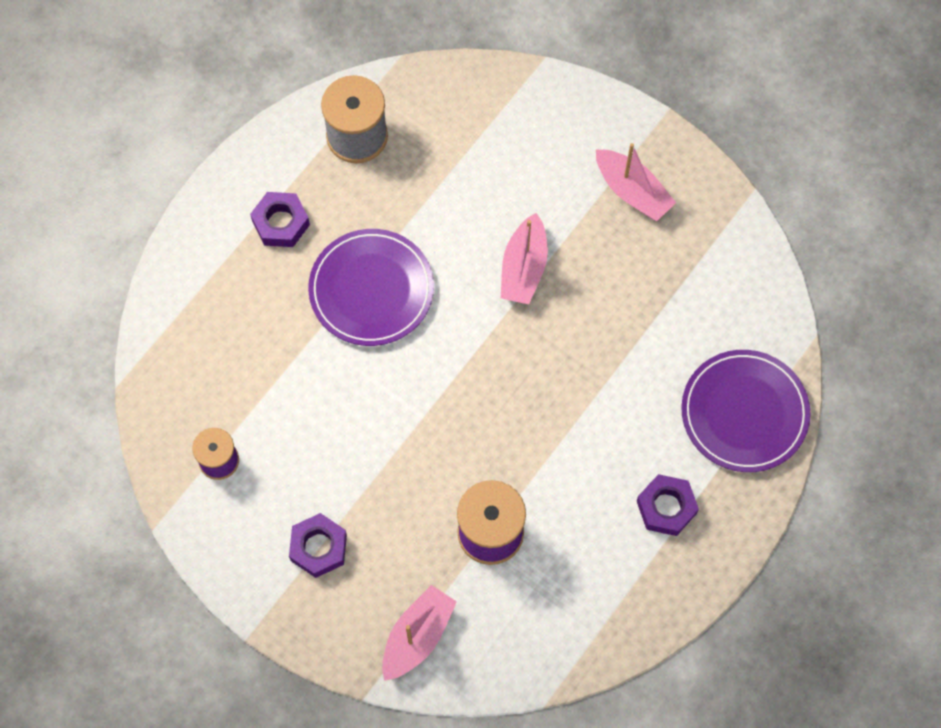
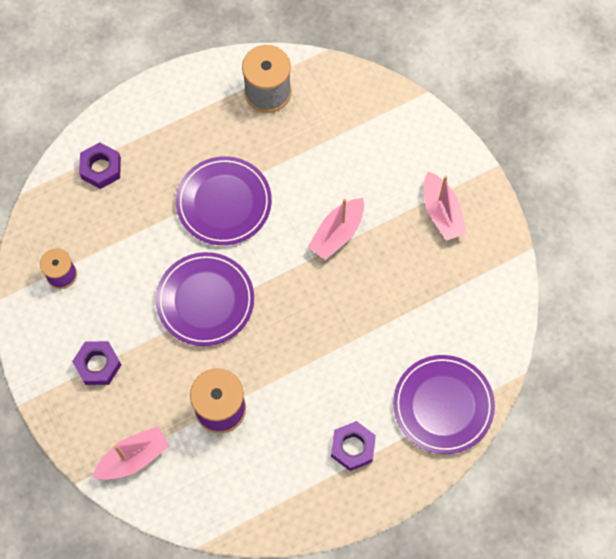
camera: 25 degrees right, 0 degrees up
purple nut [250,192,310,247] -> purple nut moved to [79,142,121,189]
none -> purple plate [156,252,254,346]

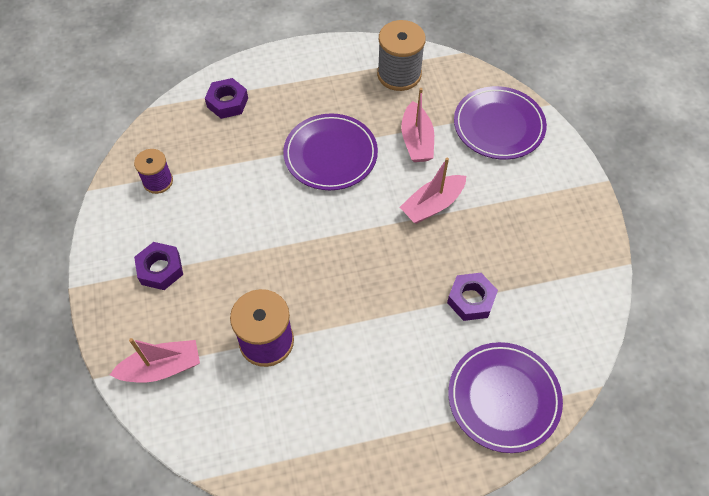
camera: 15 degrees right, 10 degrees down
purple plate [156,252,254,346] -> purple plate moved to [454,86,547,160]
purple nut [331,421,376,471] -> purple nut moved to [447,273,498,321]
pink boat [424,171,467,241] -> pink boat moved to [401,88,434,162]

